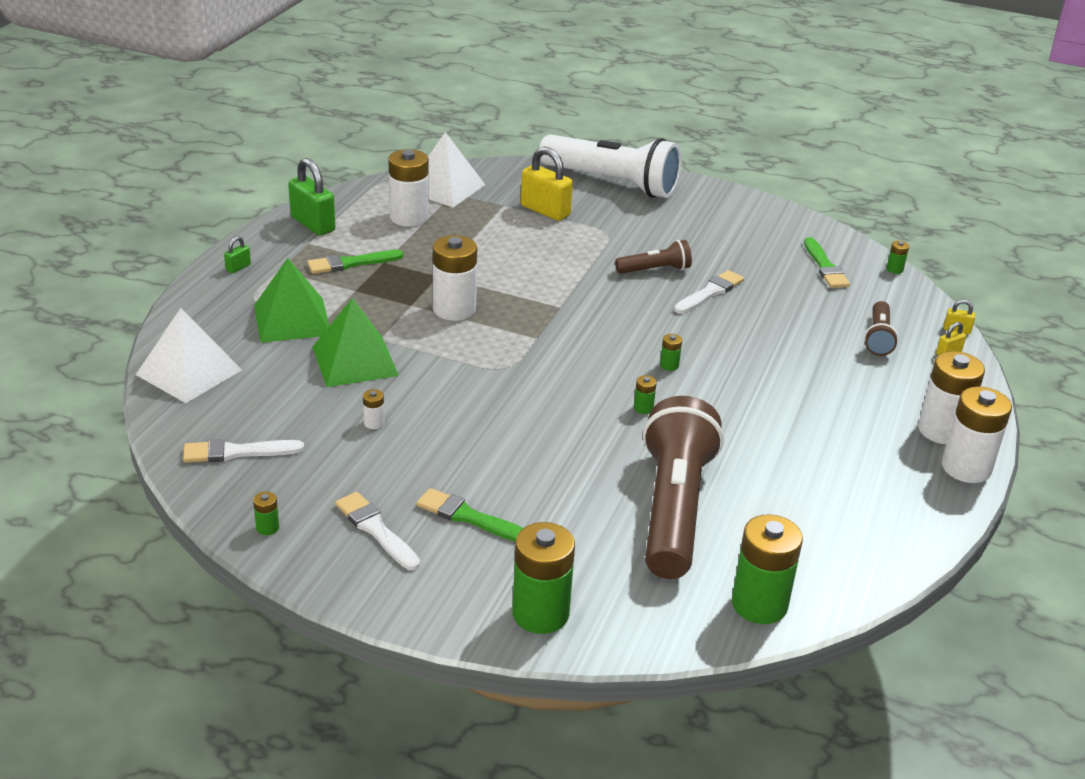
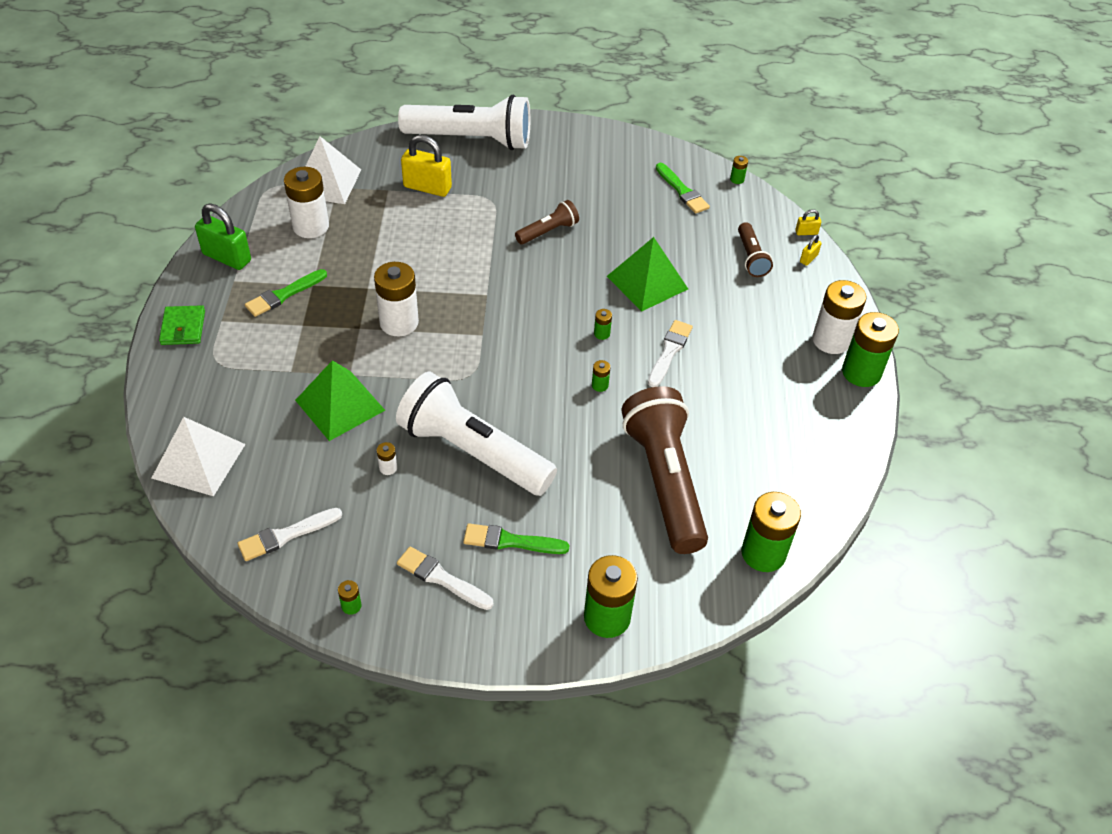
camera: 20 degrees left, 15 degrees up
green padlock [224,236,251,273] -> green wallet [159,305,205,345]
green pyramid [254,258,329,343] -> green pyramid moved to [607,237,688,312]
white brush [674,270,744,314] -> white brush moved to [648,320,693,387]
white battery [942,386,1012,483] -> green battery [842,312,899,387]
none -> white flashlight [396,372,557,496]

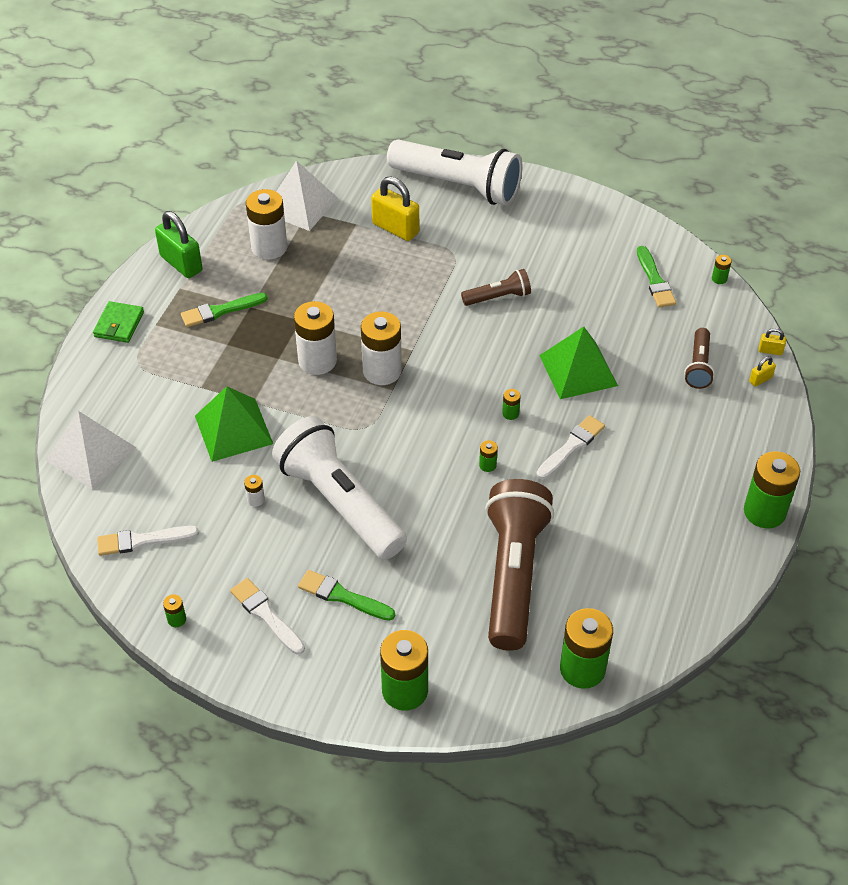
camera: 20 degrees right, 0 degrees up
white battery [812,280,867,354] -> white battery moved to [361,312,402,385]

